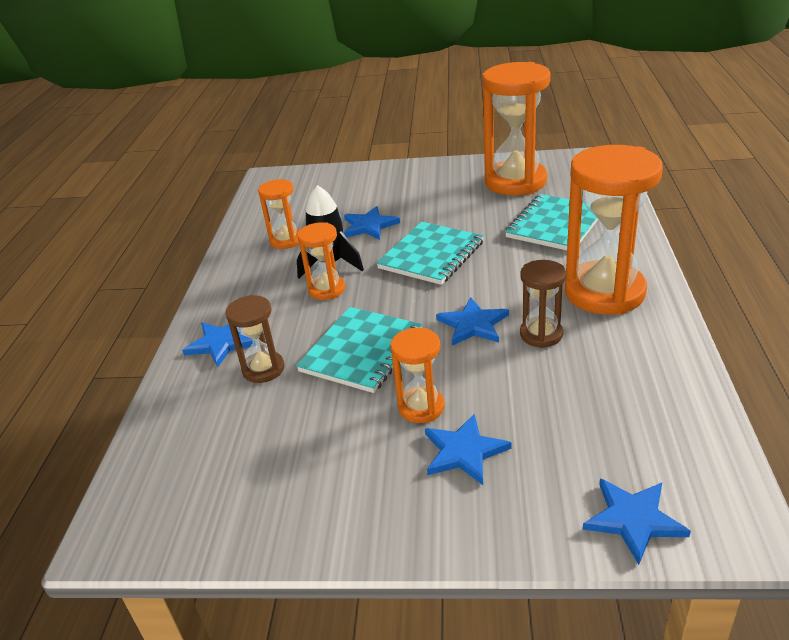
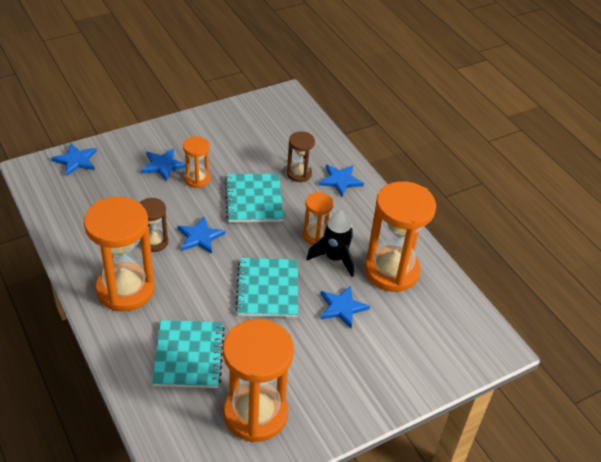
camera: 140 degrees right, 10 degrees up
orange hourglass [258,179,299,249] -> orange hourglass [365,181,436,292], size x1.98

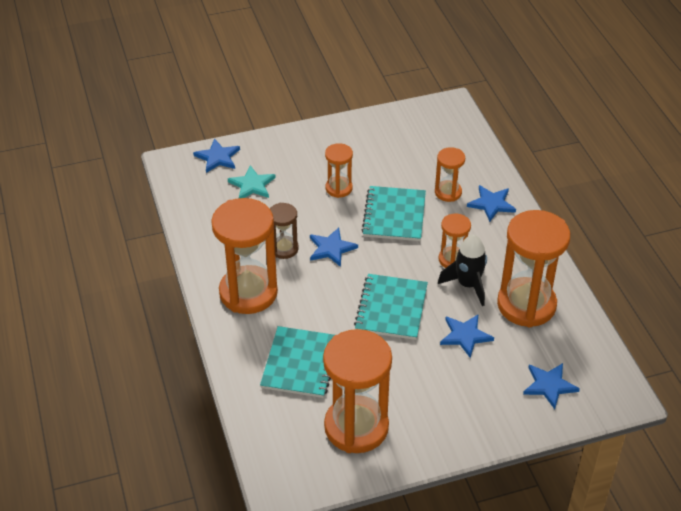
camera: 15 degrees right, 0 degrees up
blue star [141,148,186,181] -> blue star moved to [523,363,580,409]
brown hourglass [287,131,315,182] -> orange hourglass [435,147,465,202]
none -> turquoise star [228,165,276,198]

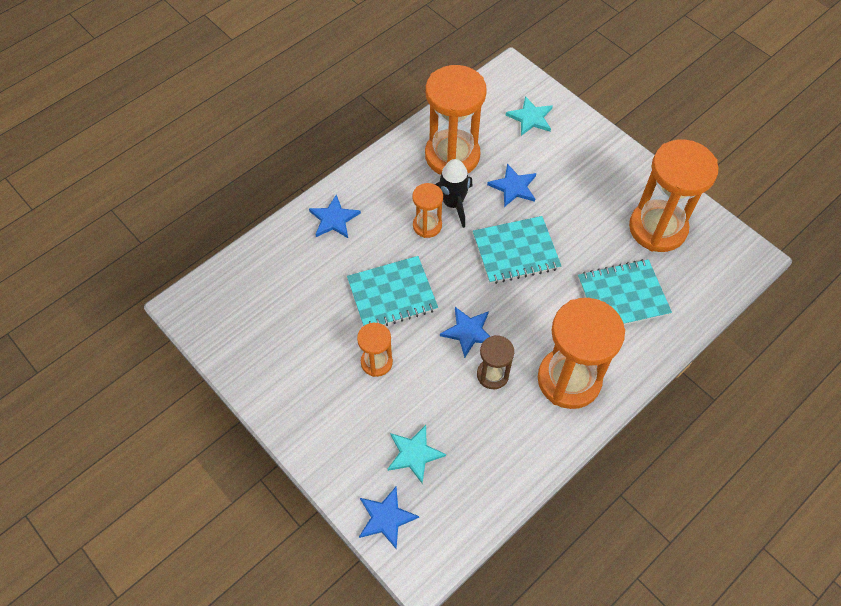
camera: 115 degrees left, 15 degrees up
orange hourglass [435,147,465,202] -> none
blue star [523,363,580,409] -> turquoise star [506,96,553,136]

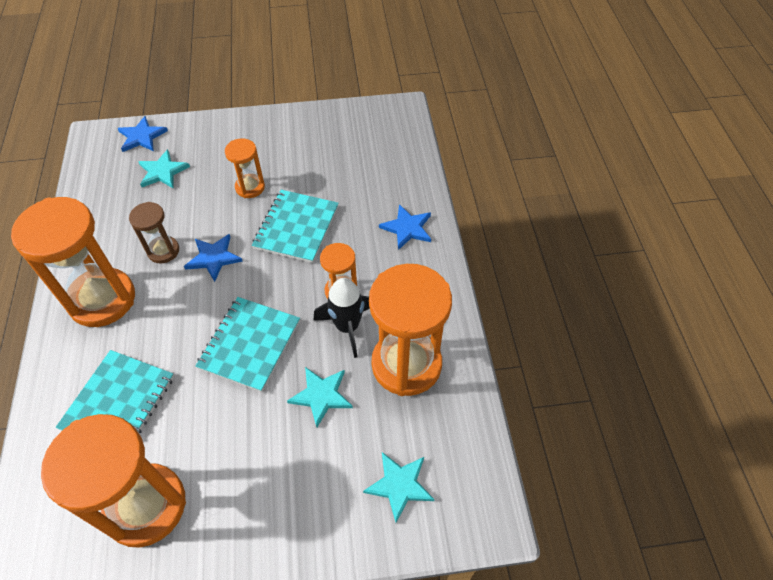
camera: 125 degrees right, 5 degrees down
blue star [487,164,536,207] -> turquoise star [287,367,353,427]

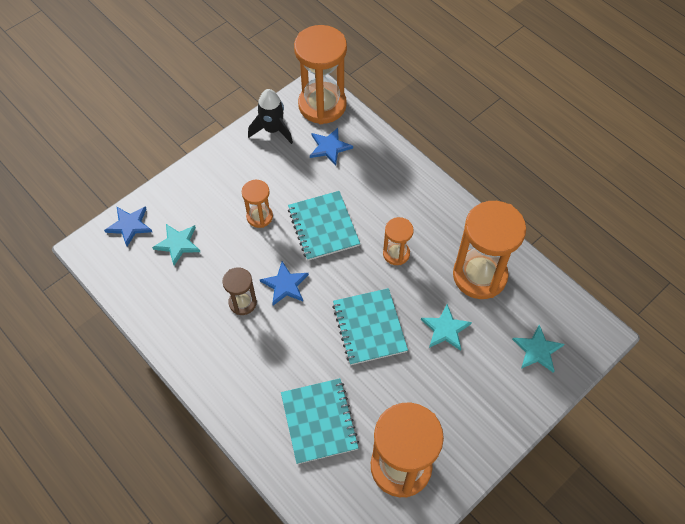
camera: 35 degrees left, 5 degrees up
orange hourglass [11,197,135,327] -> orange hourglass moved to [294,25,347,124]
black rocket [313,278,370,358] -> black rocket moved to [248,89,293,144]
blue star [379,204,431,250] -> blue star moved to [310,128,353,166]

